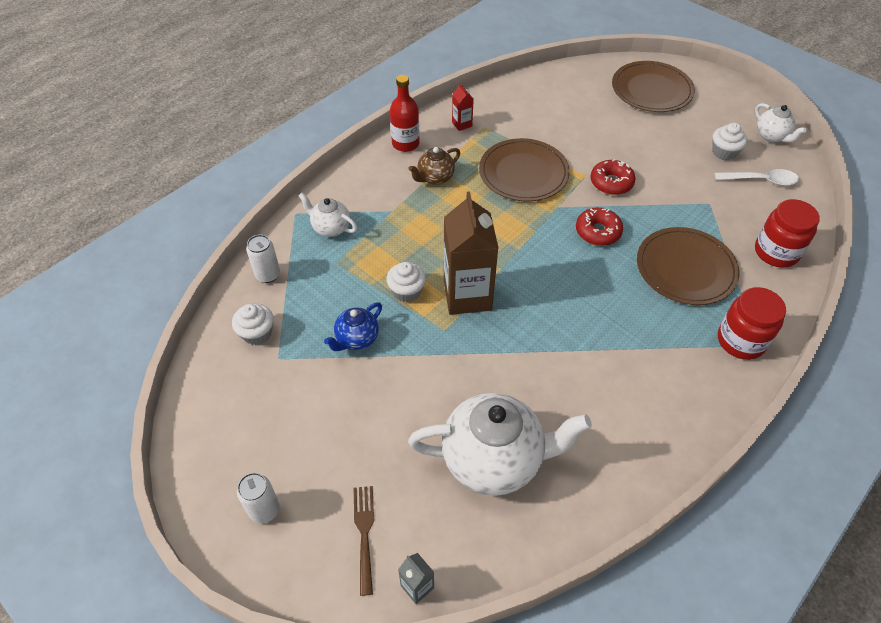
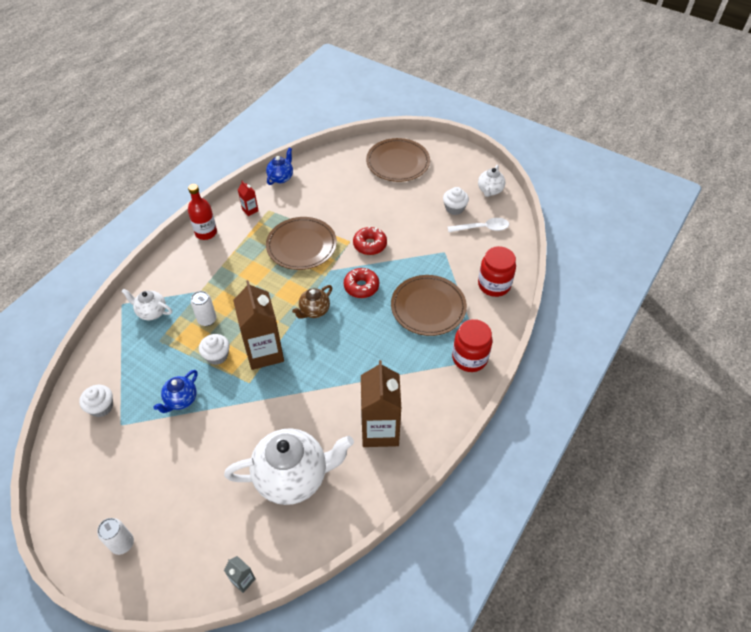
camera: 10 degrees left, 0 degrees up
white can [246,234,280,283] -> white can moved to [191,291,216,326]
brown fork [354,486,374,596] -> none
brown teapot [408,147,460,185] -> brown teapot moved to [292,285,332,319]
white teapot [755,103,807,143] -> white teapot turned 60 degrees clockwise [478,165,505,197]
none -> blue teapot [266,147,293,185]
none -> brown carton [361,360,401,447]

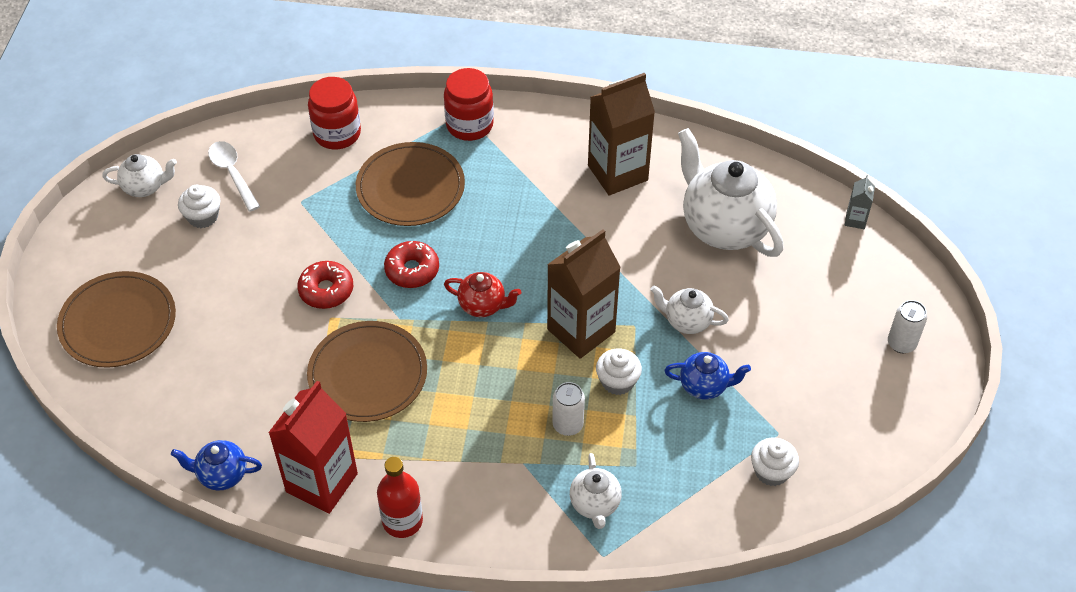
camera: 115 degrees left, 0 degrees up
red carton [238,181,259,216] -> red carton [268,381,358,514], size x2.31
brown teapot [292,285,332,319] -> red teapot [444,272,521,317]
none -> white teapot [650,285,729,334]

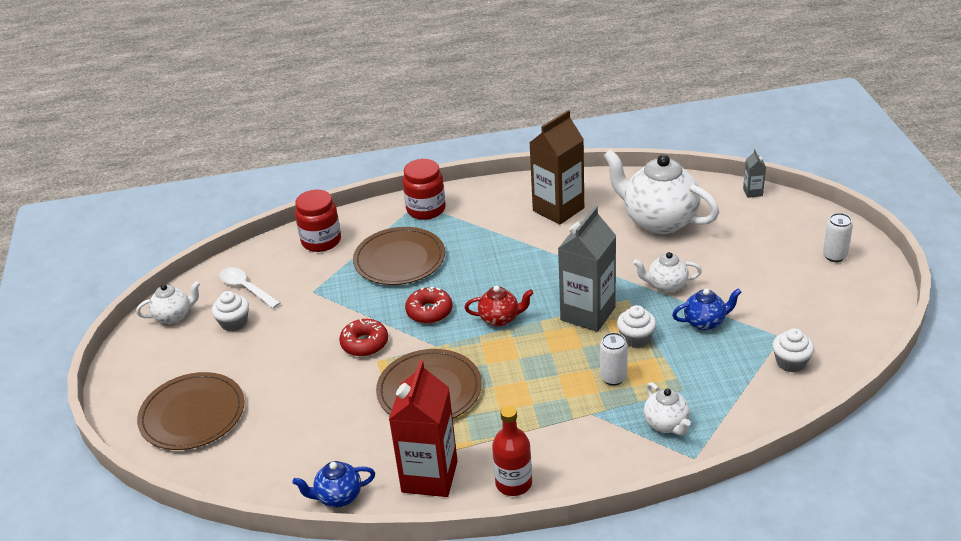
camera: 15 degrees left, 15 degrees down
brown carton [547,229,621,359] -> grey carton [558,206,616,332]

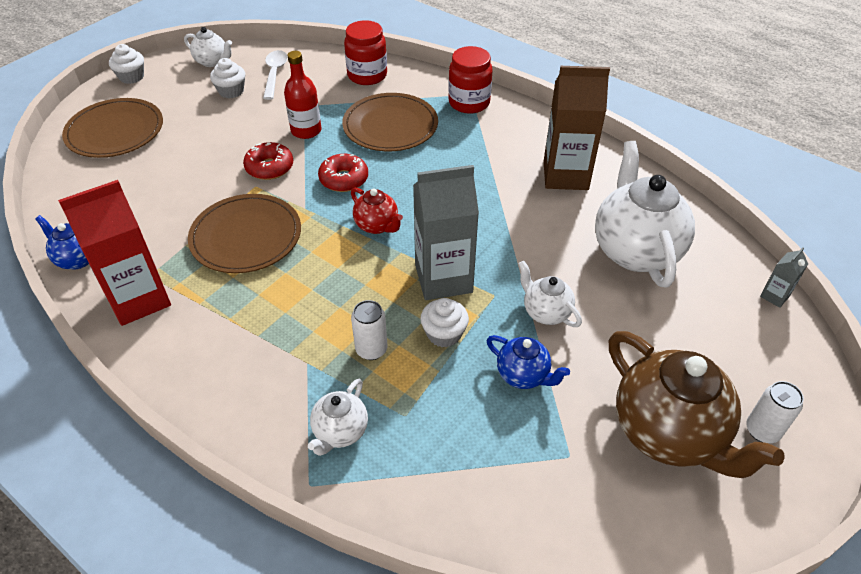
camera: 45 degrees right, 10 degrees up
red bottle [492,406,532,496] -> red bottle moved to [284,51,321,139]
white cupcake [773,328,814,372] -> white cupcake moved to [109,44,144,84]
none -> brown teapot [609,331,784,478]

